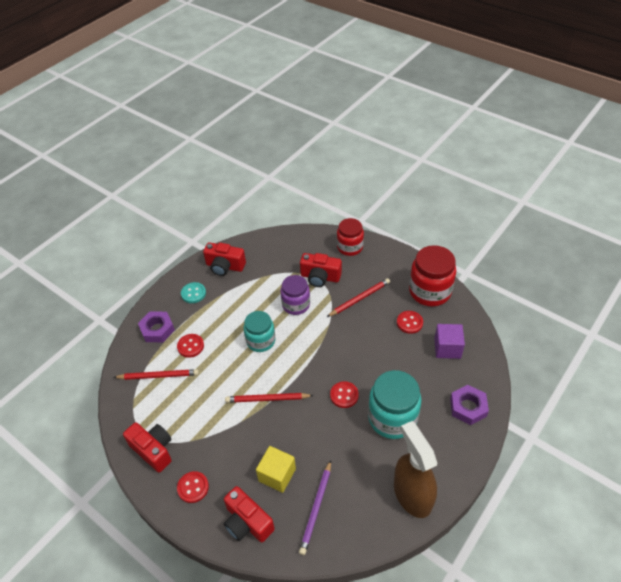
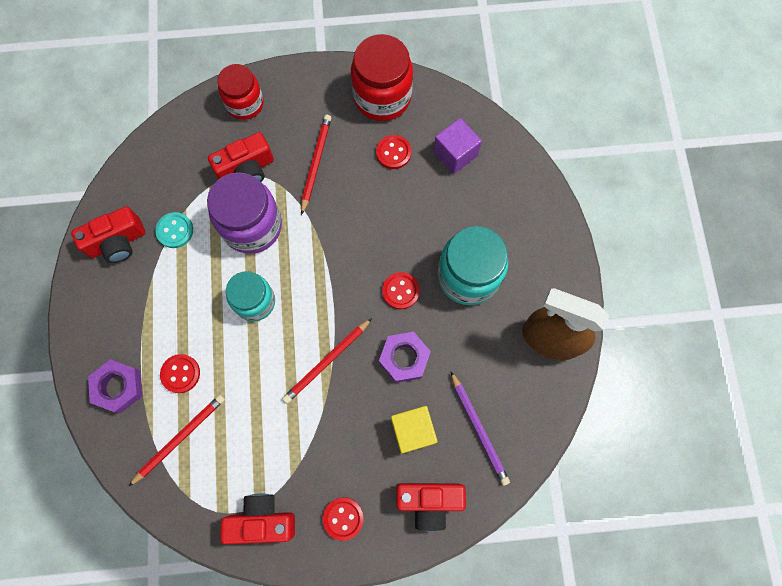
camera: 45 degrees left, 25 degrees up
turquoise button [181,282,206,303] -> turquoise button moved to [155,212,193,248]
purple jar [281,275,310,315] -> purple jar [207,172,282,254], size x1.51
purple nut [450,385,489,425] -> purple nut moved to [379,332,431,383]

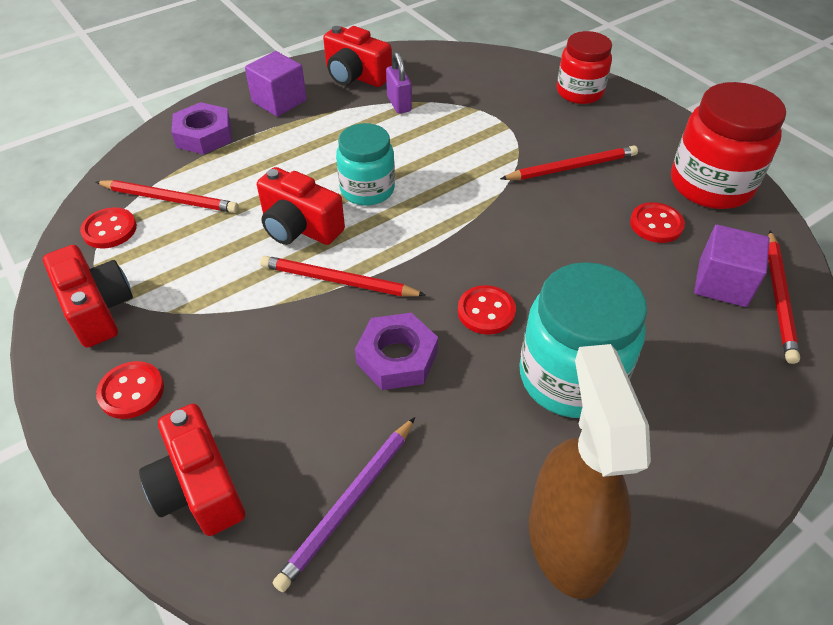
camera: 60 degrees right, 25 degrees down
turquoise button [155,212,193,248] -> purple padlock [386,52,412,114]
red button [160,354,200,393] -> red button moved to [80,207,137,248]
purple jar [207,172,282,254] -> none
red camera [208,132,274,182] -> red camera moved to [257,167,345,245]
yellow cube [391,406,438,454] -> none
none -> purple cube [245,51,307,117]
none -> red pencil [768,231,800,364]

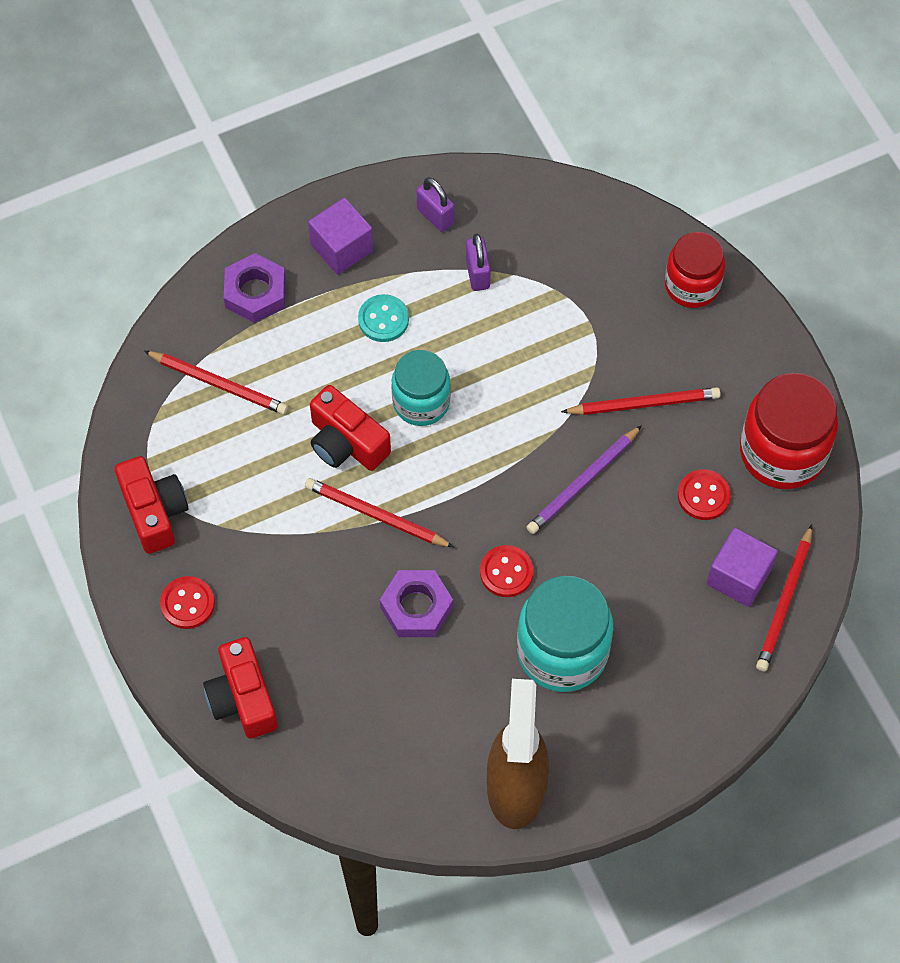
camera: 10 degrees right, 15 degrees up
red button [80,207,137,248] -> none
purple pencil [273,417,415,592] -> purple pencil moved to [526,425,642,534]
red camera [323,26,392,87] -> purple padlock [417,177,454,232]
none -> turquoise button [358,294,409,342]

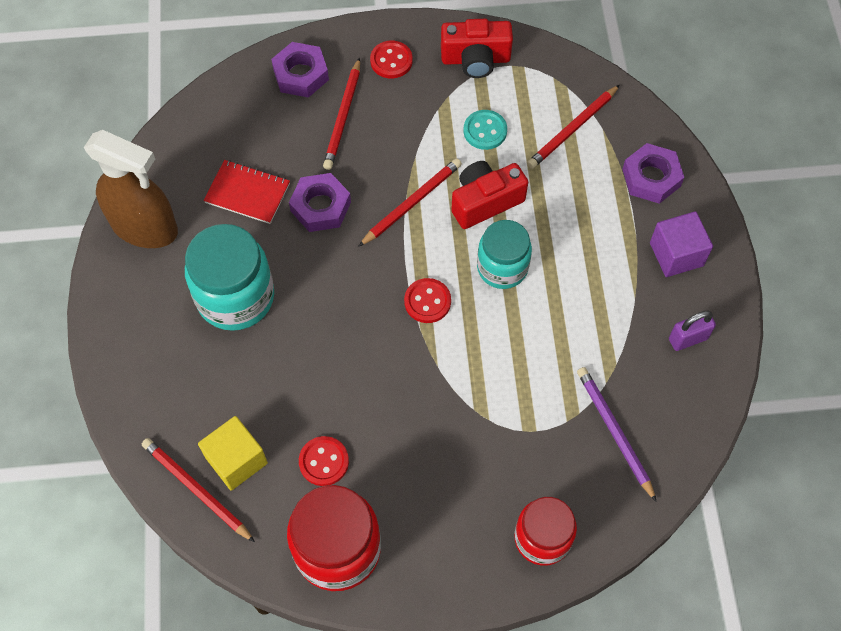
camera: 110 degrees right, 0 degrees up
red camera [203,637,278,739] -> purple nut [271,42,329,98]
turquoise button [358,294,409,342] -> turquoise button moved to [464,110,507,150]
purple padlock [466,234,491,291] -> none
red button [480,545,534,597] -> red button moved to [404,278,451,323]
purple pencil [526,425,642,534] -> purple pencil moved to [577,367,657,502]
red pencil [561,387,721,415] -> red pencil moved to [323,57,360,170]
purple cube [707,528,778,607] -> yellow cube [198,416,268,490]
none -> red notebook [204,160,290,224]

